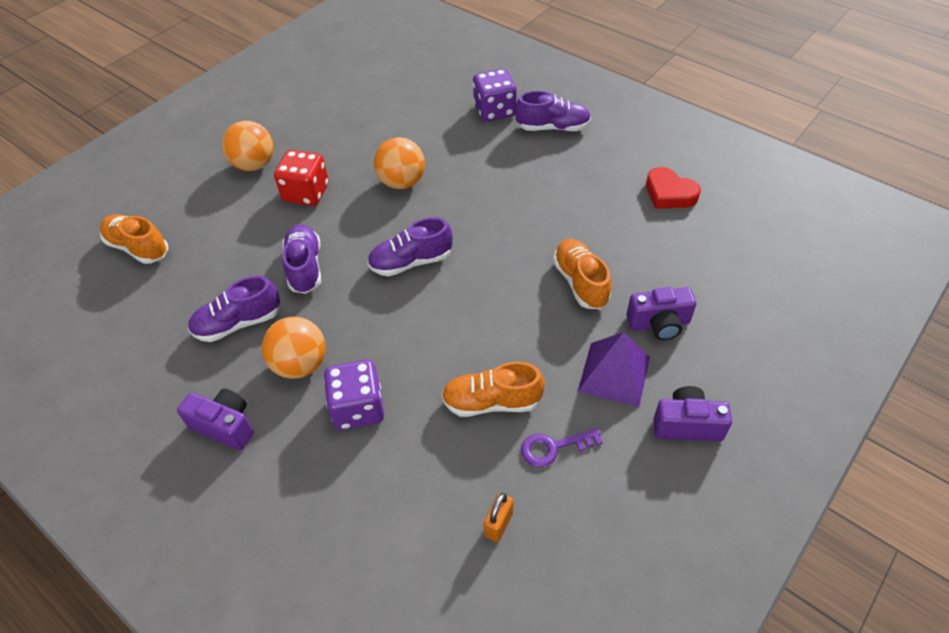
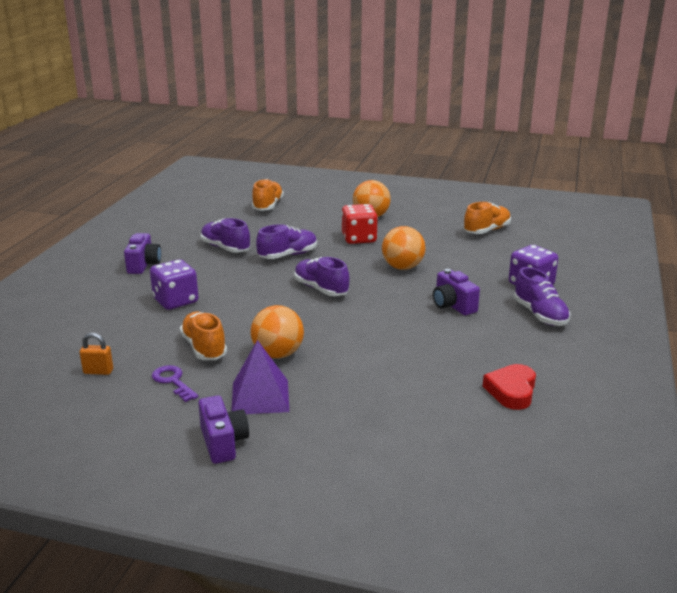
camera: 65 degrees right, 25 degrees down
orange ball [262,317,326,379] -> orange ball moved to [251,305,304,359]
orange shoe [553,239,612,309] -> orange shoe moved to [463,202,511,234]
purple camera [627,287,696,340] -> purple camera moved to [433,269,480,316]

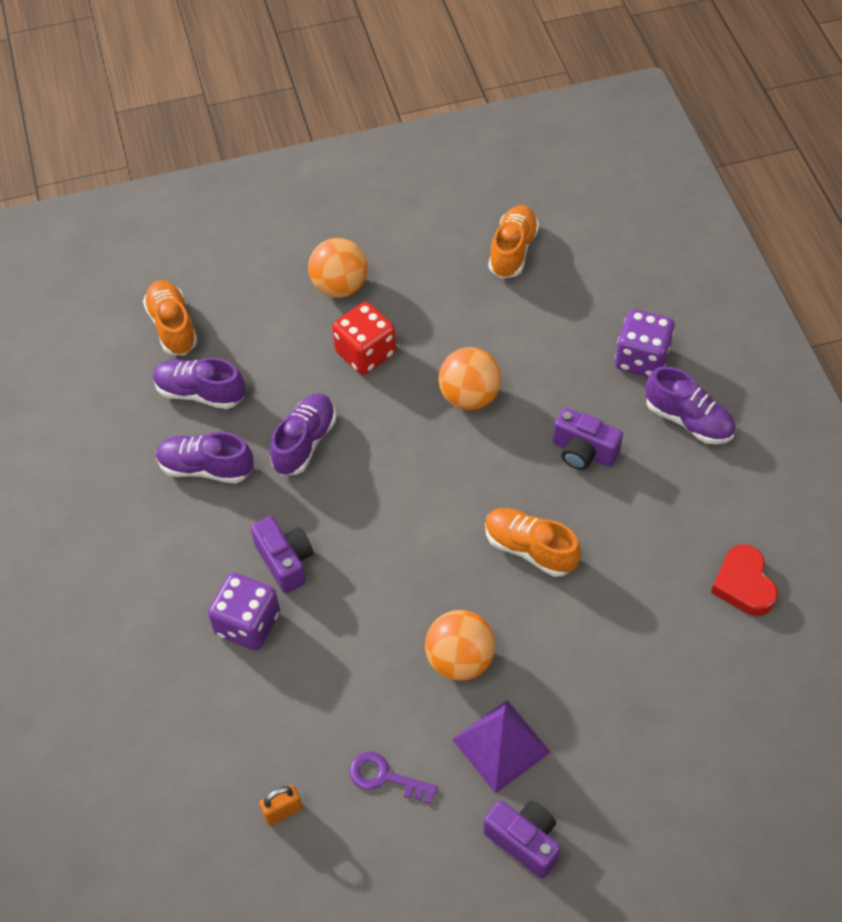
camera: 30 degrees left, 30 degrees up
purple camera [124,233,161,274] -> purple camera moved to [251,516,313,594]
orange shoe [180,312,227,360] -> orange shoe moved to [485,508,581,577]
purple shoe [294,257,350,296] -> purple shoe moved to [153,358,245,409]

